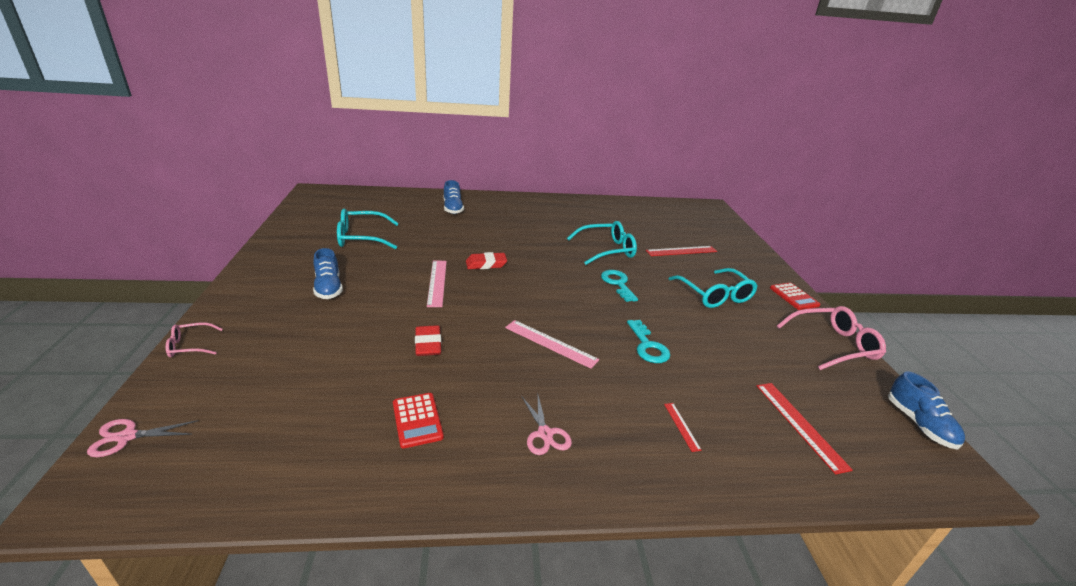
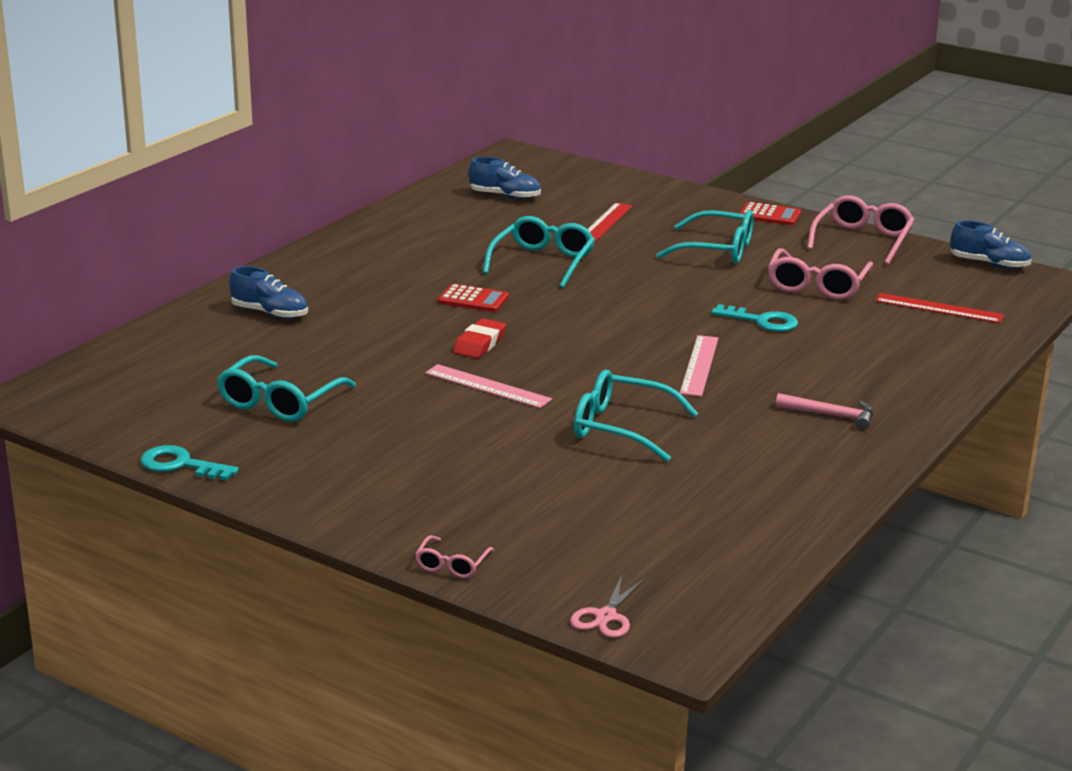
camera: 50 degrees left, 5 degrees down
blue shoe [313,248,343,299] -> blue shoe moved to [469,157,541,200]
red calculator [393,393,444,448] -> red calculator moved to [438,284,509,312]
red eraser [415,325,441,356] -> turquoise glasses [574,370,698,462]
pink ruler [505,320,599,369] -> pink ruler turned 60 degrees counterclockwise [680,335,718,397]
pink scissors [521,395,572,455] -> pink hammer [776,393,873,430]
turquoise key [601,270,638,302] -> turquoise key moved to [141,445,239,481]
red ruler [664,403,702,452] -> none
none -> pink glasses [768,248,873,300]

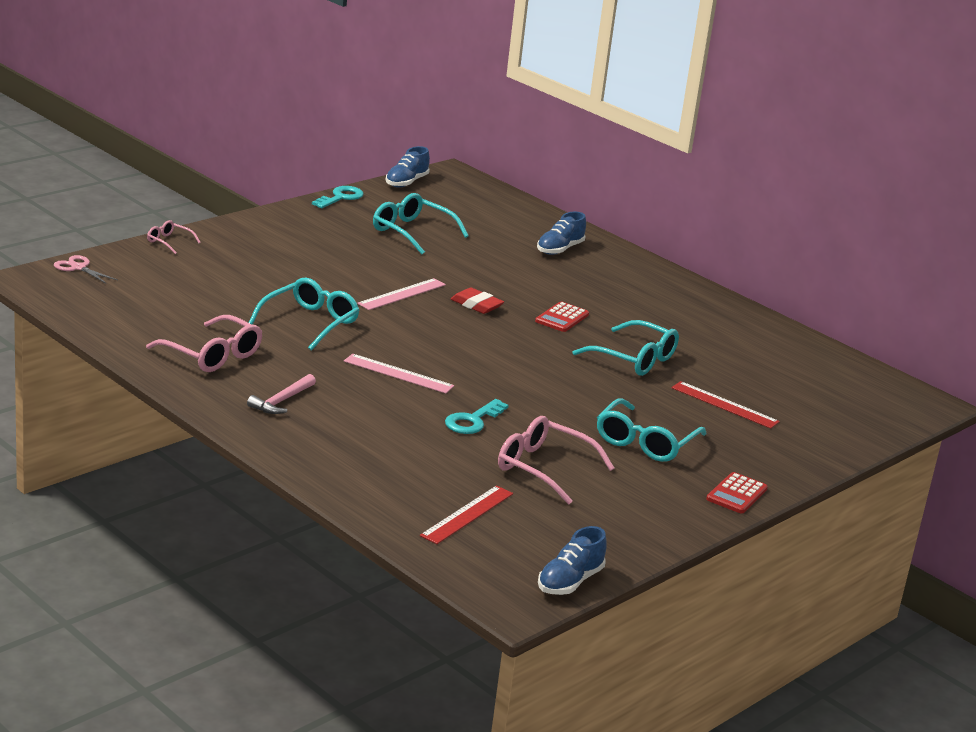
camera: 100 degrees right, 0 degrees up
blue shoe [469,157,541,200] -> blue shoe moved to [386,146,430,187]
pink glasses [807,195,915,265] -> pink glasses moved to [146,315,262,372]

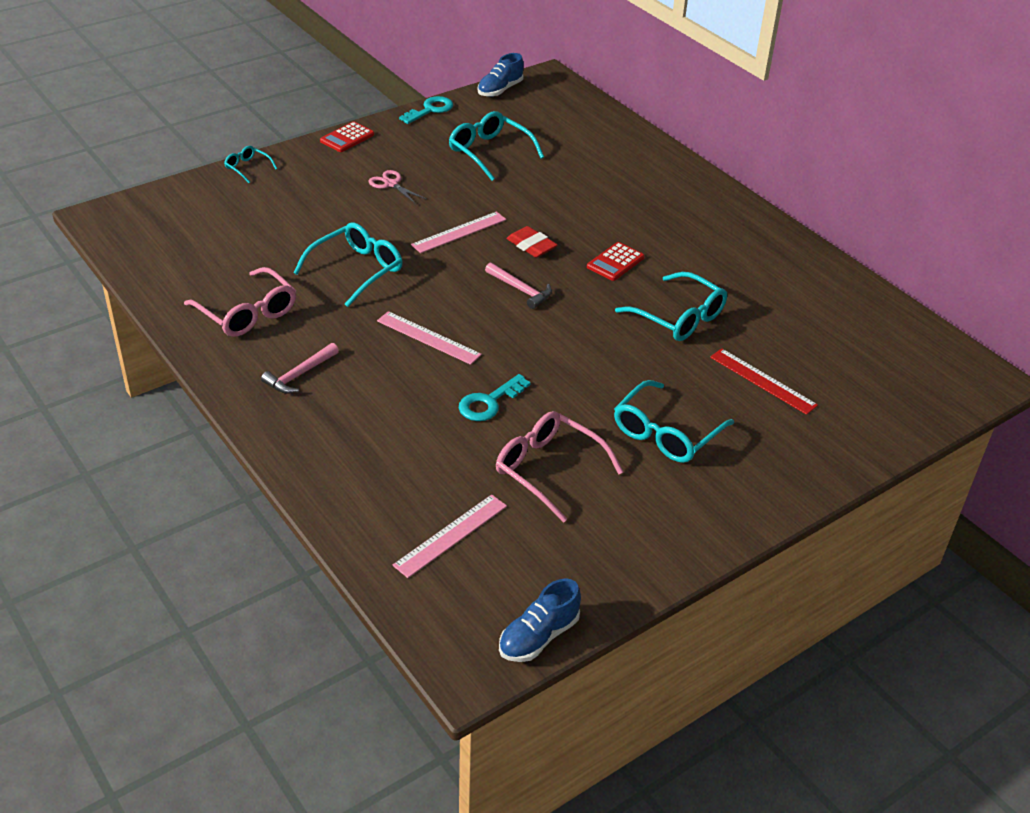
camera: 10 degrees right, 15 degrees up
pink scissors [54,255,118,284] -> pink scissors moved to [369,170,426,203]
pink glasses [147,220,201,254] -> turquoise glasses [224,146,277,183]
red ruler [420,485,513,544] -> pink ruler [392,494,507,578]
blue shoe [537,211,586,255] -> none
red calculator [706,472,768,513] -> red calculator moved to [320,122,374,152]
none -> pink hammer [485,262,552,309]

